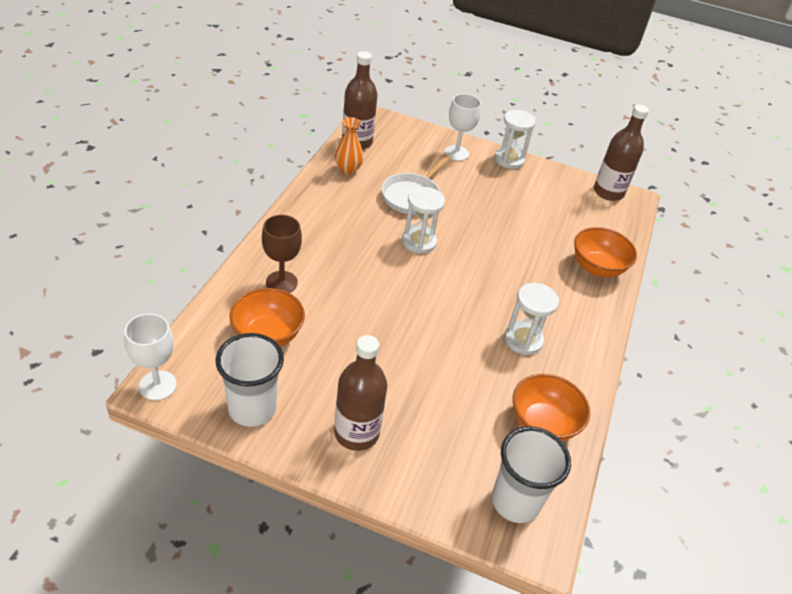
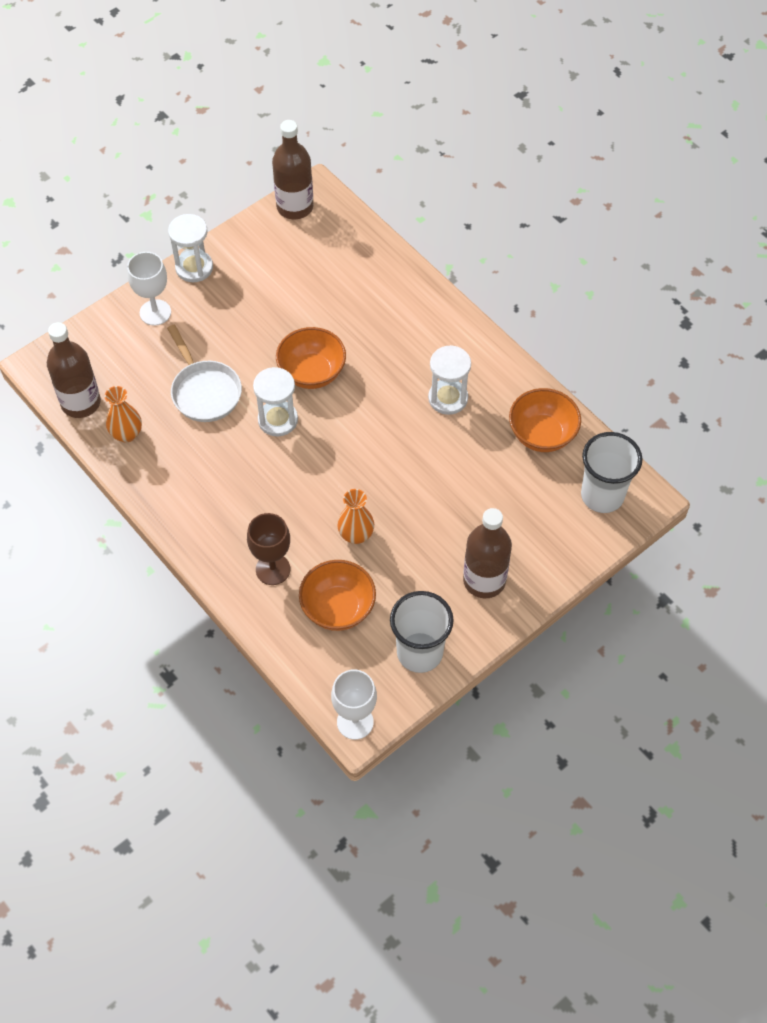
camera: 55 degrees left, 15 degrees up
orange bowl [574,227,637,277] -> orange bowl moved to [276,327,346,389]
none -> orange vase [337,489,374,544]

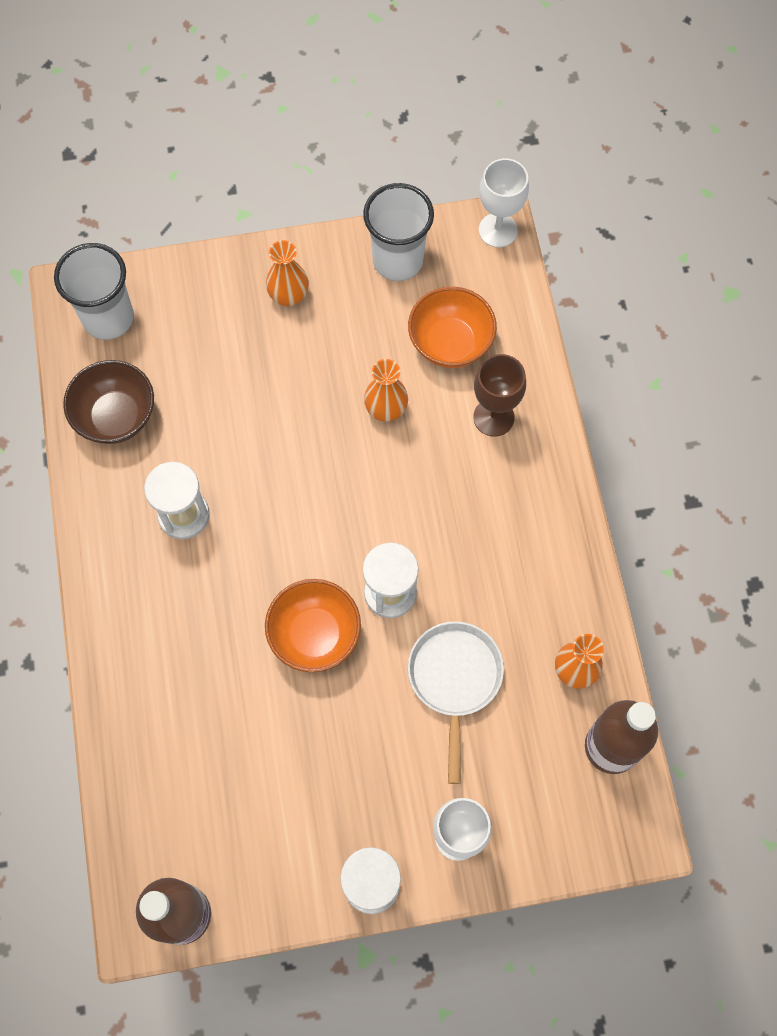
camera: 150 degrees left, 10 degrees up
brown bottle [463,508,512,598] -> orange vase [266,240,309,306]
orange bowl [509,388,581,452] -> brown bowl [63,360,154,444]

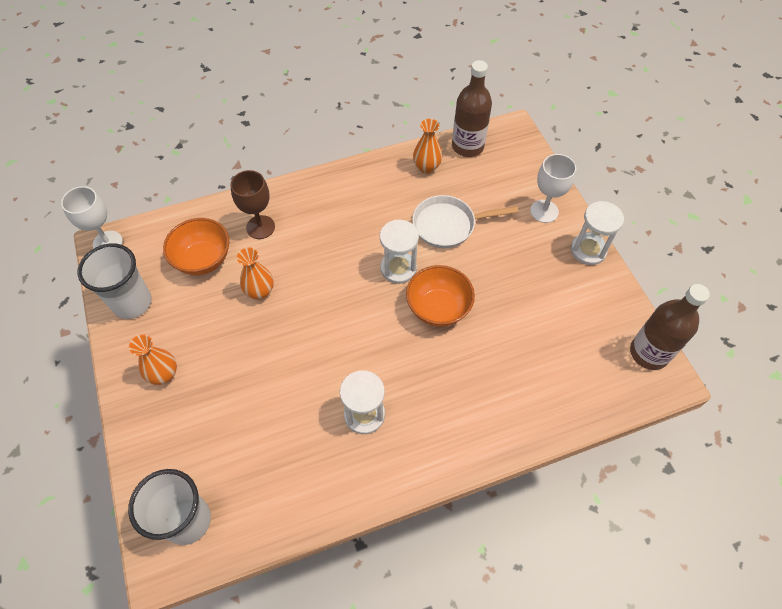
camera: 100 degrees left, 10 degrees down
brown bowl [63,360,154,444] -> none

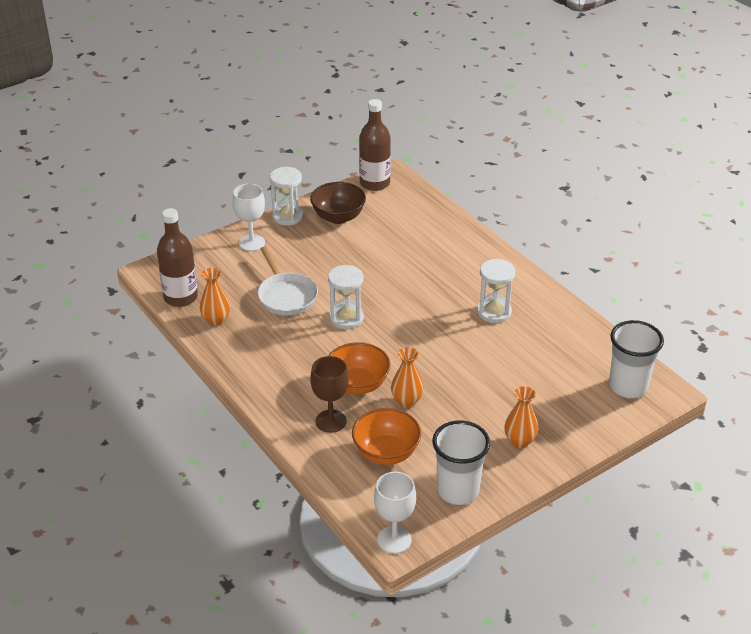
camera: 105 degrees left, 20 degrees down
orange bowl [406,265,475,327] -> orange bowl moved to [328,342,391,394]
none -> brown bowl [310,182,366,224]

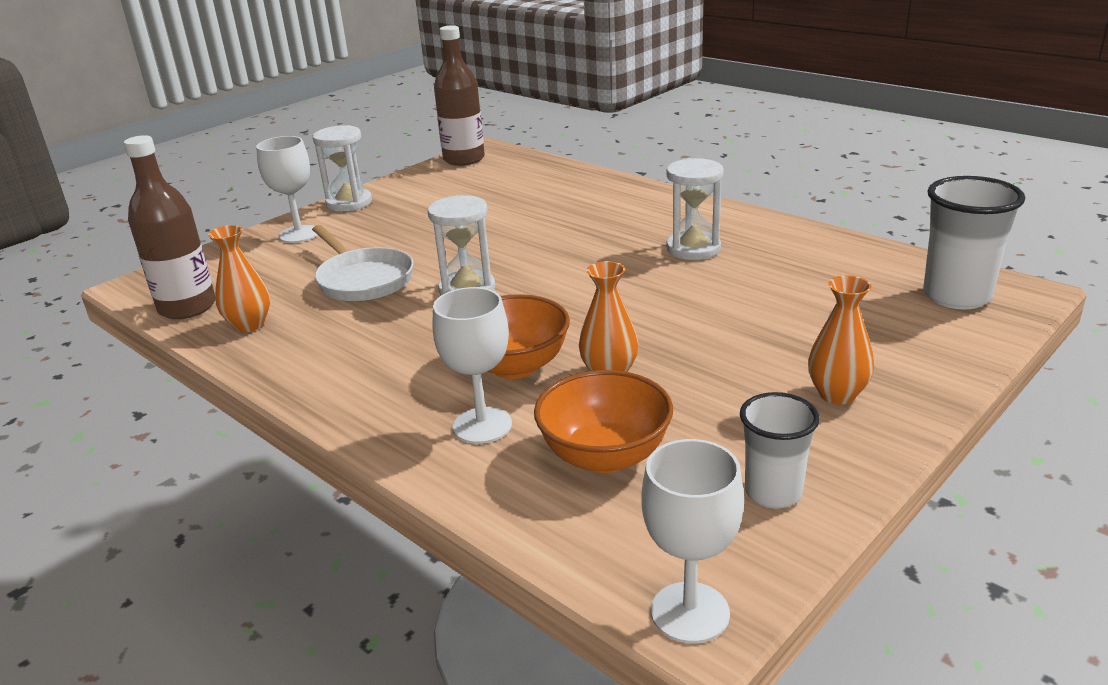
camera: 10 degrees left, 10 degrees down
brown bowl [310,182,366,224] -> none
brown goblet [310,356,349,433] -> white goblet [433,287,512,444]
white cup [432,420,490,505] -> white cup [740,392,820,508], size x0.65

